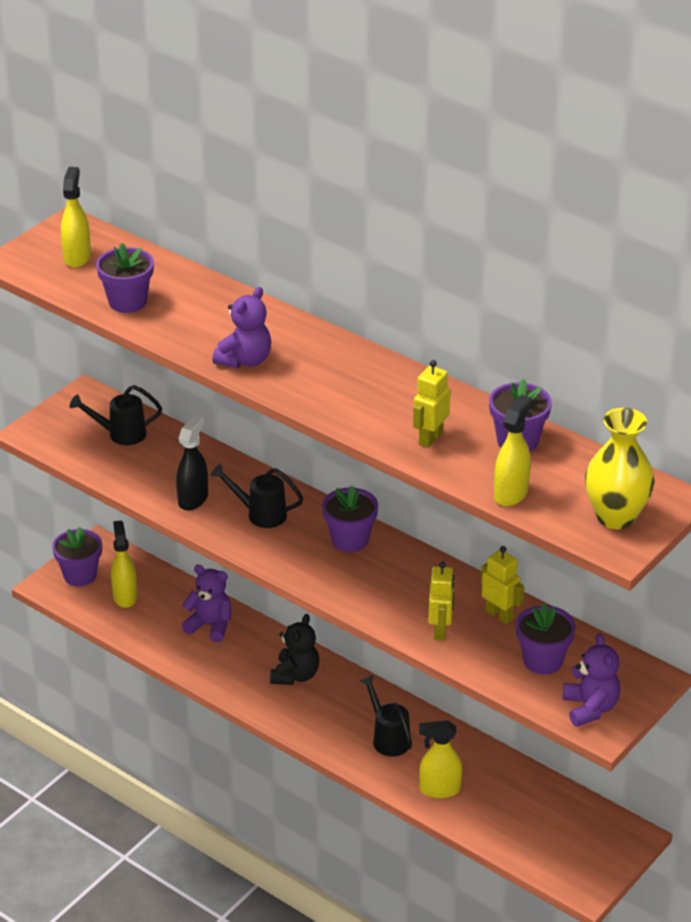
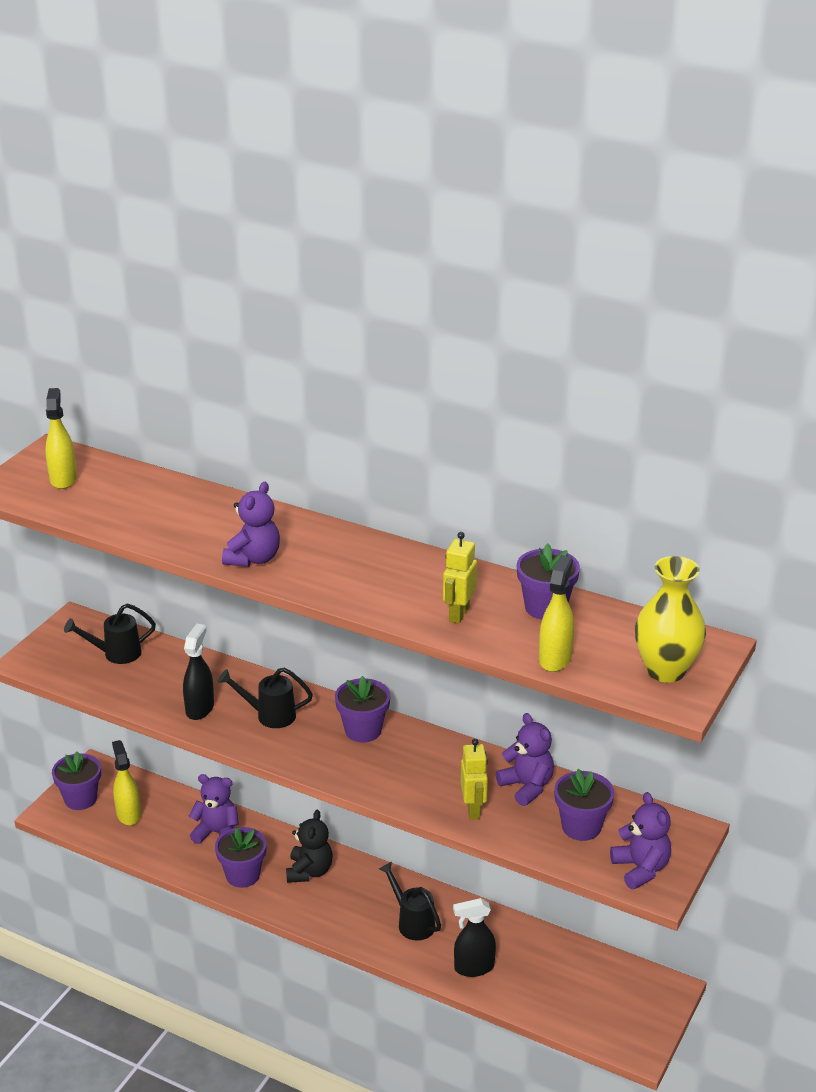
camera: 10 degrees left, 5 degrees down
purple flower pot [96,243,154,313] -> purple flower pot moved to [215,827,267,888]
yellow spray bottle [419,720,462,798] -> black spray bottle [453,898,496,977]
yellow robot [481,546,524,624] -> purple teddy bear [496,713,554,806]

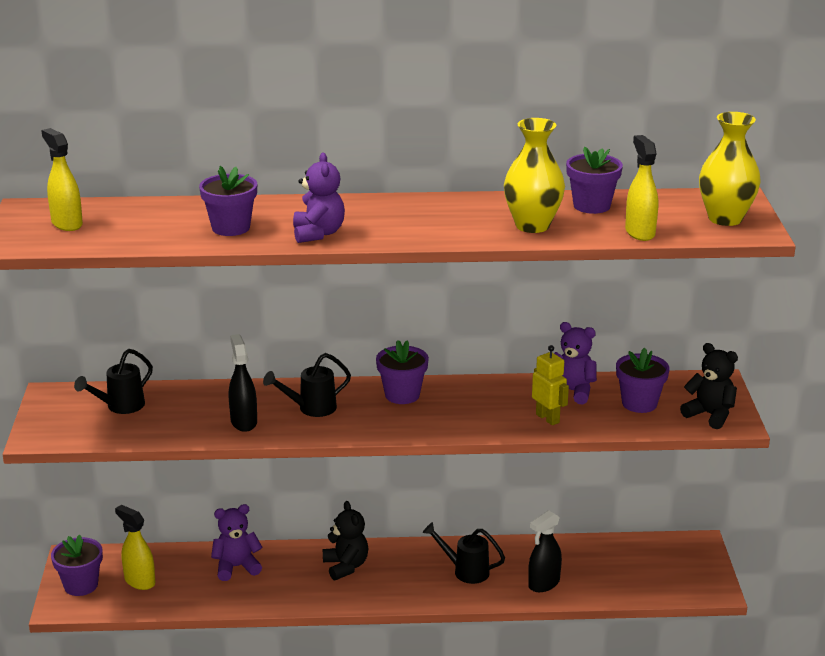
camera: 30 degrees left, 5 degrees down
purple flower pot [215,827,267,888] -> purple flower pot moved to [199,166,257,236]
yellow robot [443,532,477,624] -> yellow vase [504,118,565,233]
purple teddy bear [610,792,671,890] -> black teddy bear [680,343,738,429]

